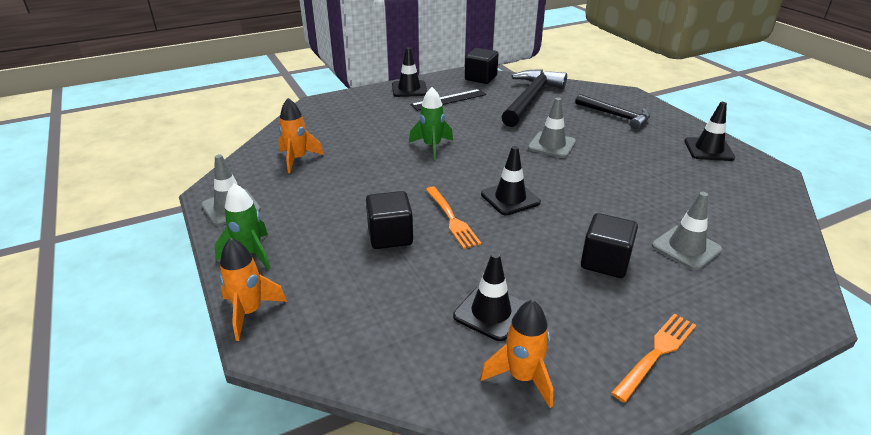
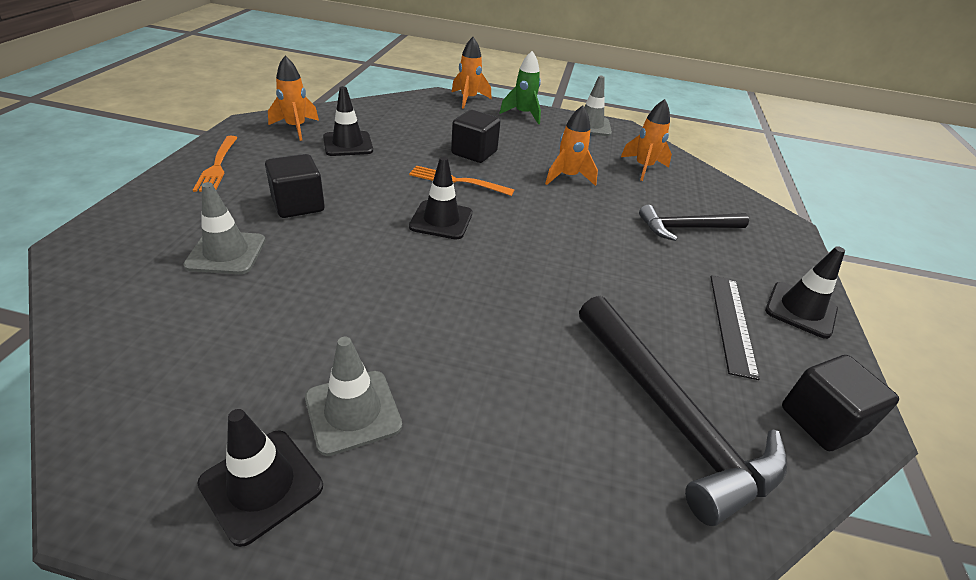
camera: 125 degrees right, 5 degrees up
green rocket [409,87,453,160] -> none
grey traffic cone [528,98,576,158] -> grey traffic cone moved to [305,337,402,456]
black hammer [575,94,650,129] -> black hammer moved to [639,205,749,241]
none -> orange rocket [545,105,598,186]

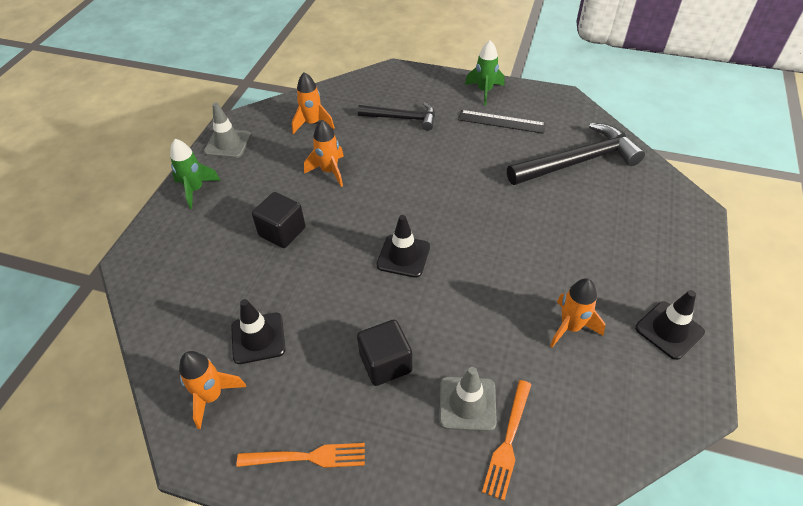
camera: 80 degrees left, 10 degrees up
grey traffic cone [305,337,402,456] -> none
orange fork [409,165,514,196] -> orange fork moved to [482,380,531,501]
orange rocket [452,37,491,109] -> orange rocket moved to [550,278,605,347]
black hammer [639,205,749,241] -> black hammer turned 75 degrees counterclockwise [358,102,435,131]
black traffic cone [765,246,845,339] -> green rocket [465,40,505,106]
black cube [782,355,899,451] -> none

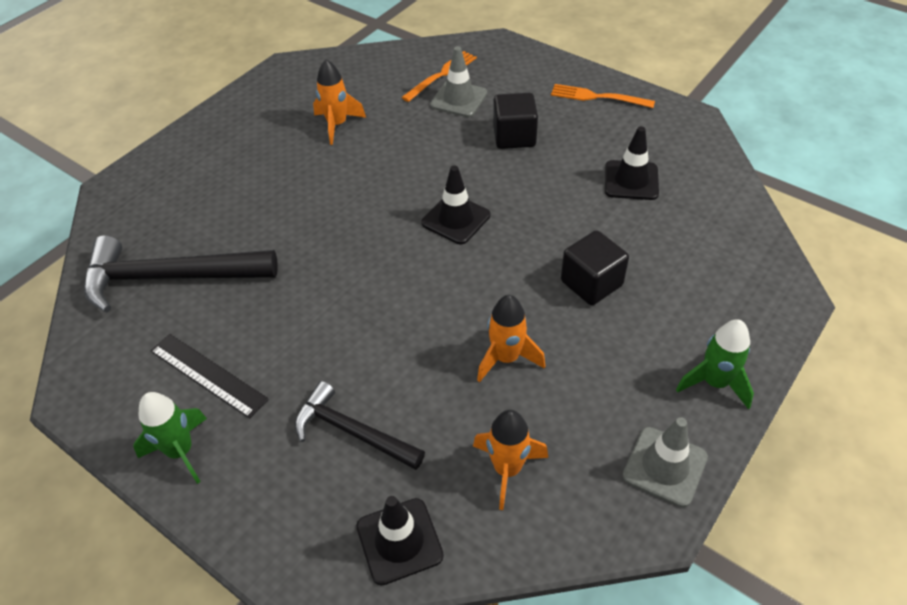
camera: 160 degrees left, 0 degrees up
orange rocket [179,351,246,429] -> none
black traffic cone [635,290,705,360] -> black traffic cone moved to [356,496,444,586]

